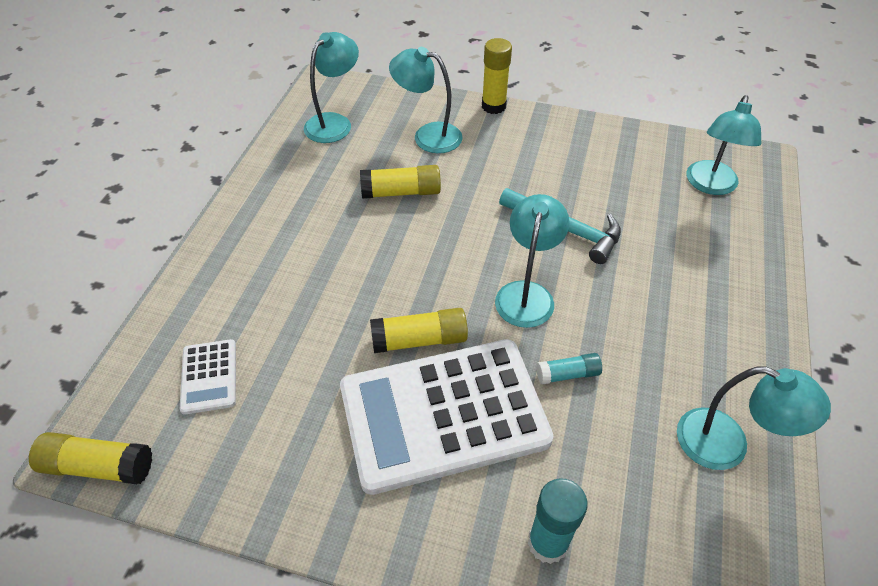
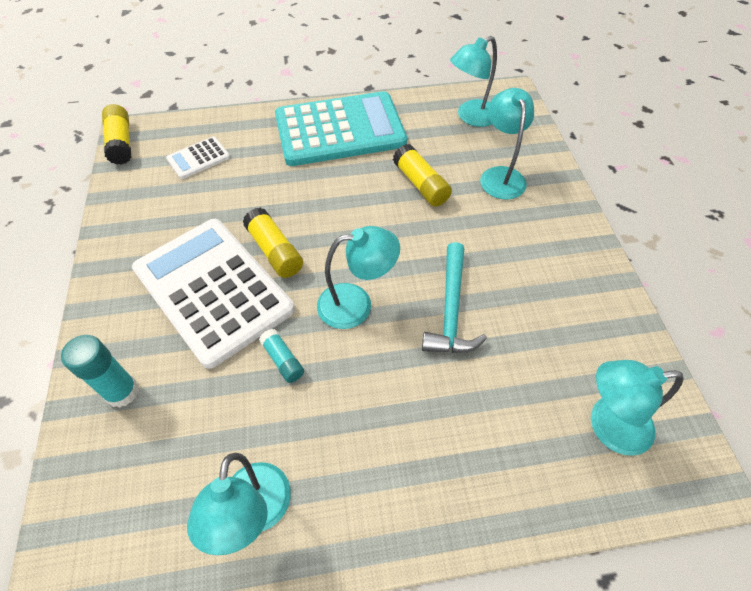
camera: 65 degrees right, 5 degrees up
turquoise lamp [304,32,359,143] -> turquoise lamp turned 135 degrees clockwise [450,36,497,127]
yellow glue stick [482,38,512,114] -> none
none -> turquoise calculator [275,91,407,166]

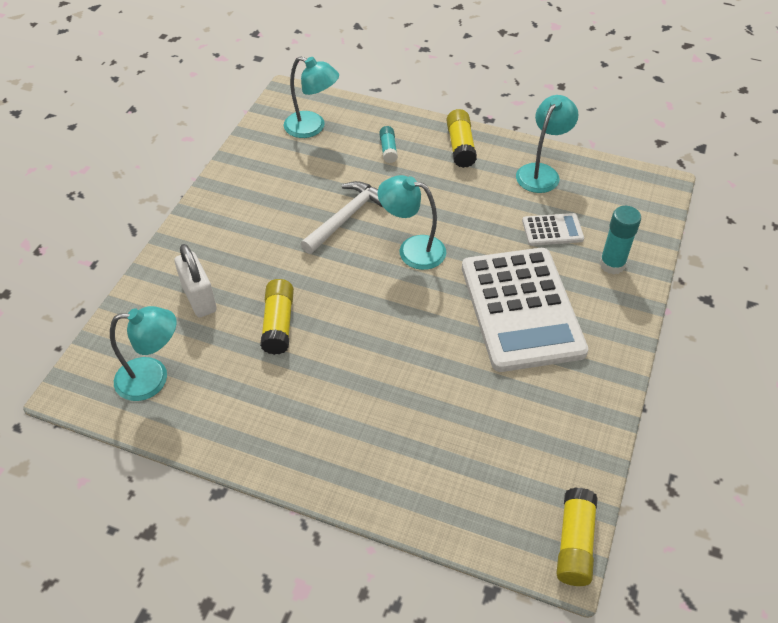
camera: 150 degrees left, 5 degrees down
white calculator [166,137,230,179] -> white calculator moved to [522,213,584,246]
yellow glue stick [243,207,303,278] -> yellow glue stick moved to [446,109,477,168]
turquoise glue stick [259,329,304,383] -> turquoise glue stick moved to [379,126,398,163]
turquoise calculator [275,91,407,166] -> none
turquoise hammer [422,242,487,353] -> white hammer [301,181,383,254]
turquoise lamp [480,88,534,200] -> white padlock [174,244,217,317]

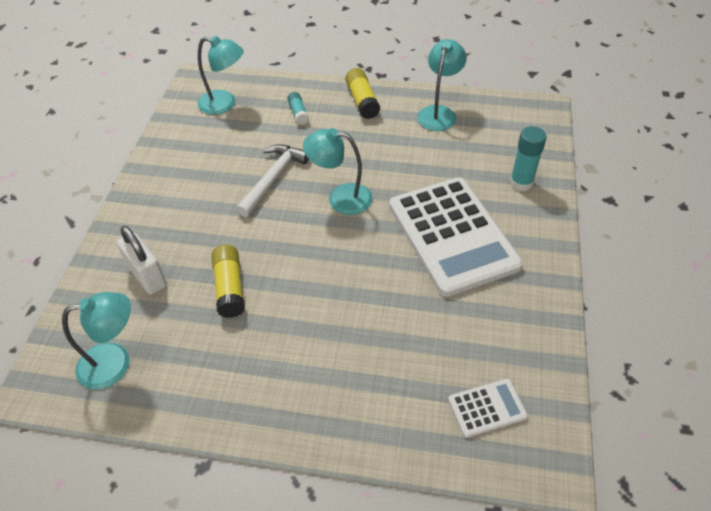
camera: 10 degrees left, 0 degrees up
white calculator [522,213,584,246] -> white calculator moved to [448,379,528,438]
yellow glue stick [556,487,598,586] -> none

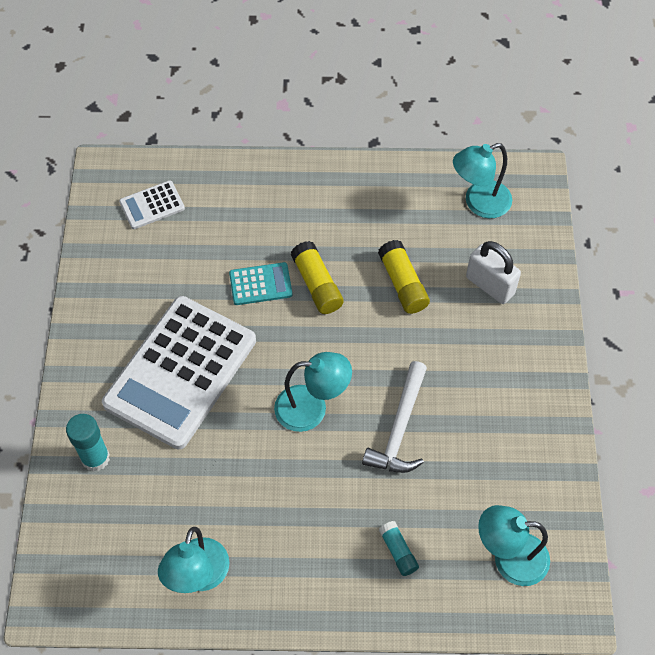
camera: 170 degrees right, 10 degrees up
yellow glue stick [345,68,380,119] -> yellow glue stick moved to [291,241,344,314]
white calculator [389,177,523,297] -> white calculator turned 120 degrees counterclockwise [102,296,256,449]
none -> turquoise calculator [229,262,292,305]

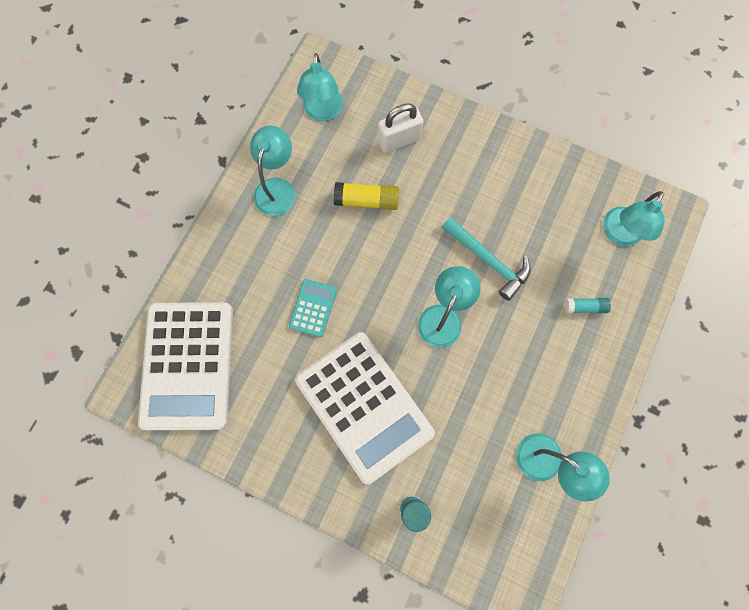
camera: 65 degrees left, 15 degrees up
white calculator [119,180,185,229] -> white calculator [138,302,233,430], size x2.33
yellow glue stick [291,241,344,314] -> none
white hammer [362,361,427,473] -> turquoise hammer [442,217,530,301]
none -> turquoise lamp [250,126,295,216]

